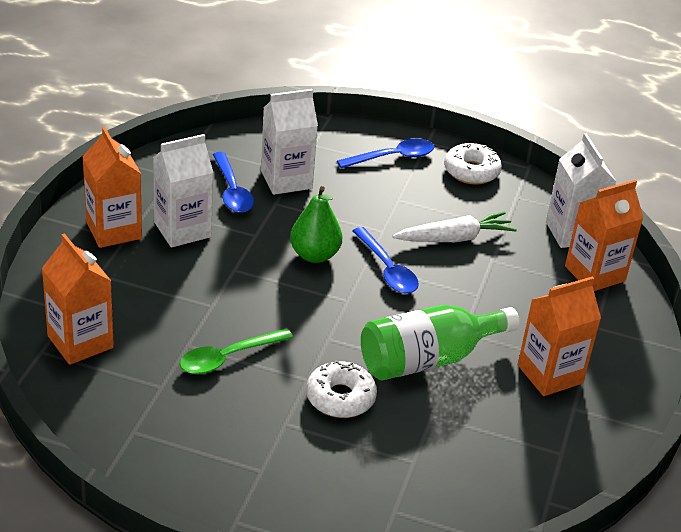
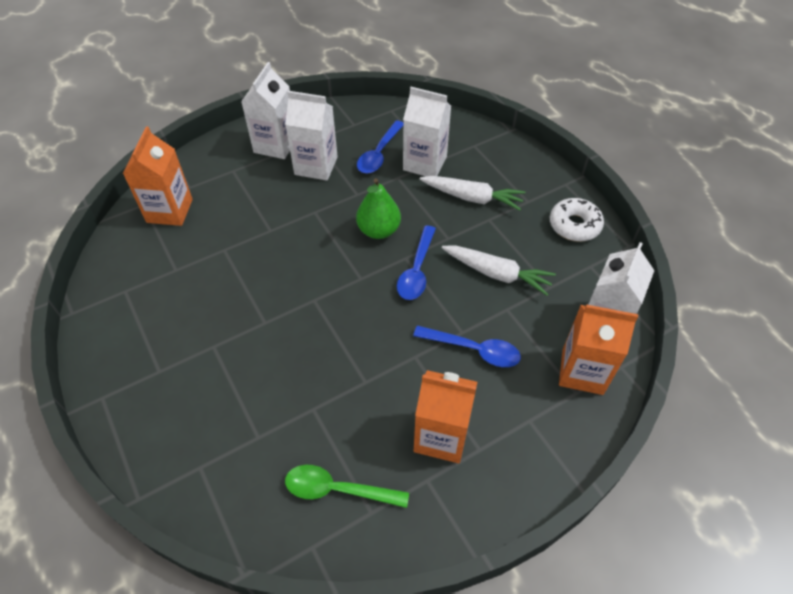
camera: 45 degrees right, 15 degrees up
orange carton [82,127,142,248] -> white carton [241,62,290,159]
green spoon [180,328,293,374] -> green spoon moved to [285,465,409,508]
white donut [306,360,377,418] -> none
blue spoon [337,139,434,169] -> blue spoon moved to [413,325,521,367]
green bottle [361,305,520,381] -> none
none -> white carrot [419,176,525,211]

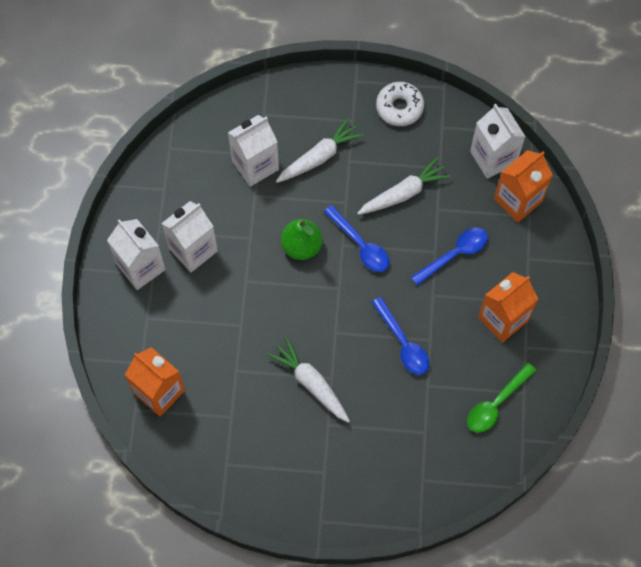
camera: 55 degrees left, 15 degrees up
blue spoon [357,120,403,173] -> blue spoon moved to [372,297,429,375]
none -> white carrot [267,337,350,423]

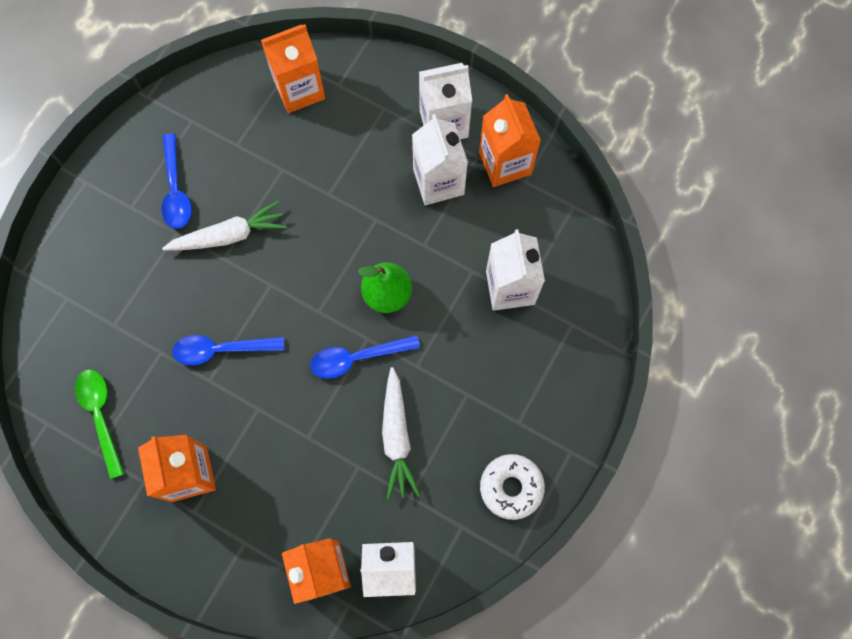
camera: 115 degrees right, 5 degrees up
white carrot [276,118,364,183] -> none
blue spoon [411,228,488,286] -> blue spoon moved to [162,133,192,229]
none -> orange carton [479,94,541,187]

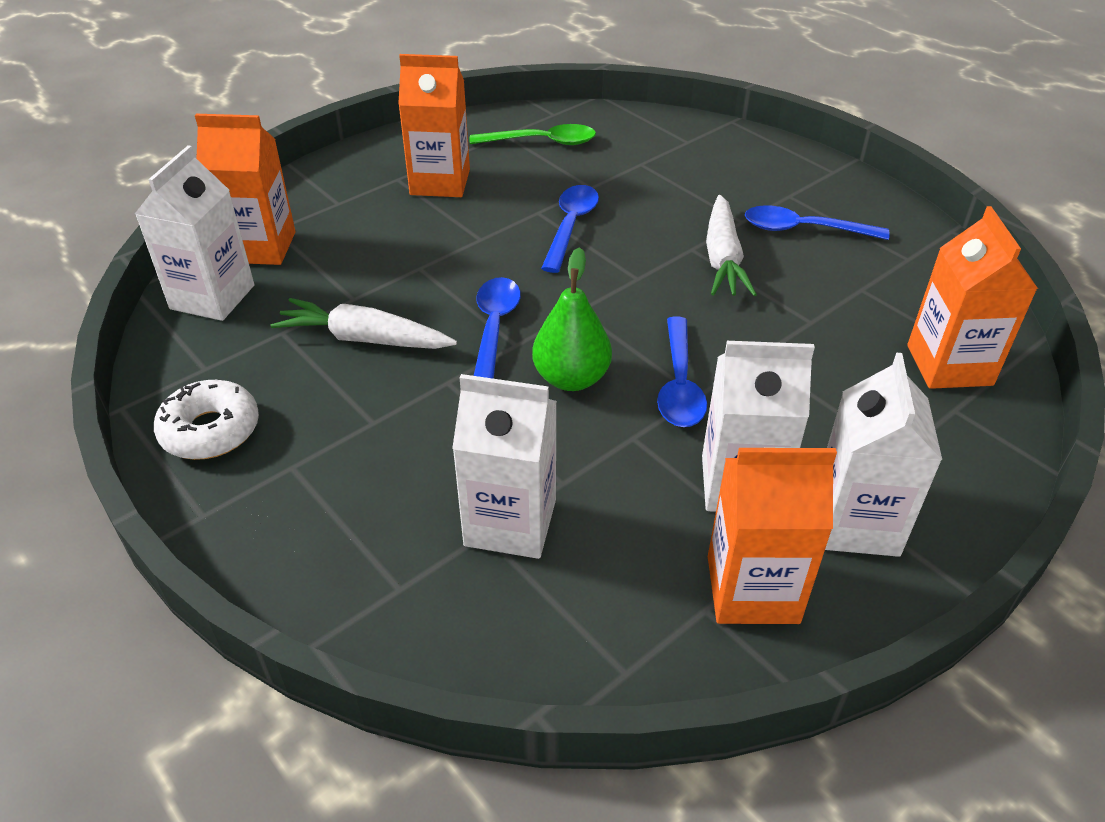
camera: 110 degrees right, 30 degrees down
none -> blue spoon [657,316,707,427]

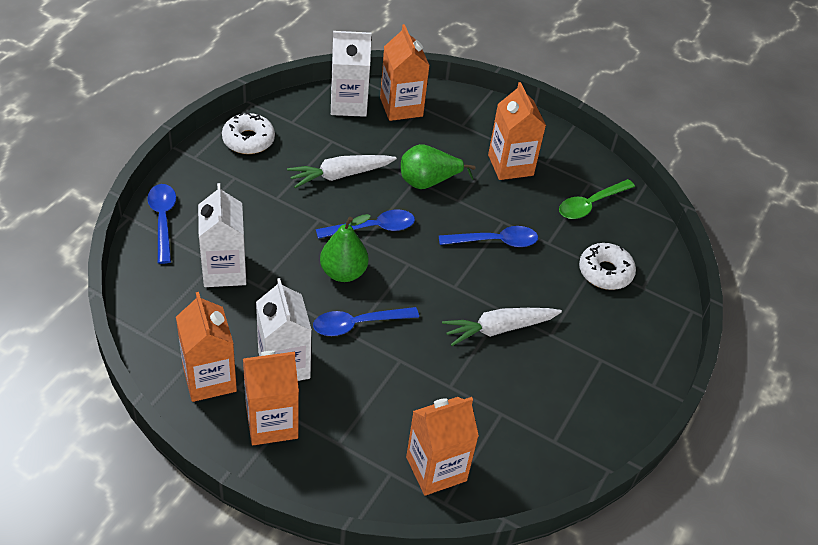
camera: 65 degrees right, 5 degrees up
white carrot [270,298,457,349] -> white carrot turned 105 degrees counterclockwise [287,155,397,188]
green spoon [470,124,596,145] -> green spoon turned 75 degrees clockwise [559,179,635,219]
blue spoon [745,205,890,240] -> blue spoon moved to [147,184,176,264]
white carton [825,353,942,557] -> orange carton [243,351,299,445]
none -> green pear [401,144,476,189]
none -> white donut [579,243,636,290]

